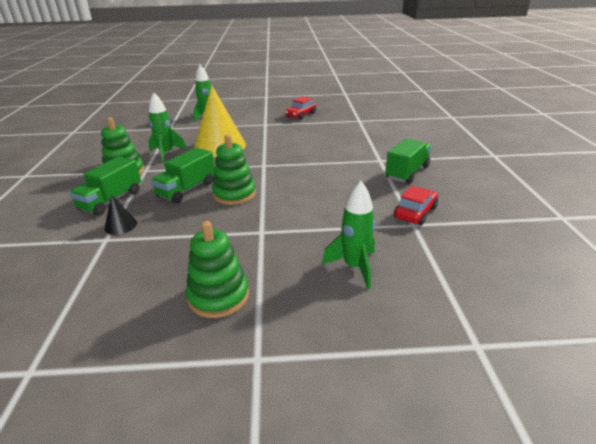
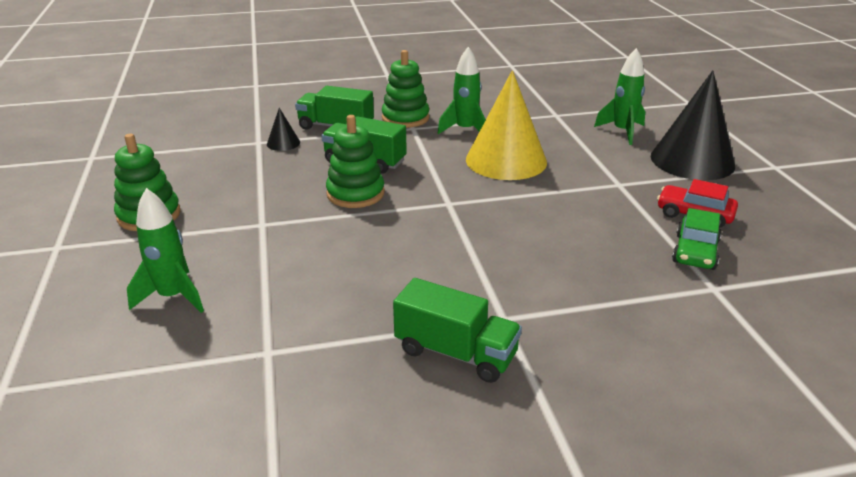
camera: 80 degrees right, 0 degrees up
red car [394,186,438,225] -> none
none -> black cone [651,70,735,180]
none -> green car [672,208,722,270]

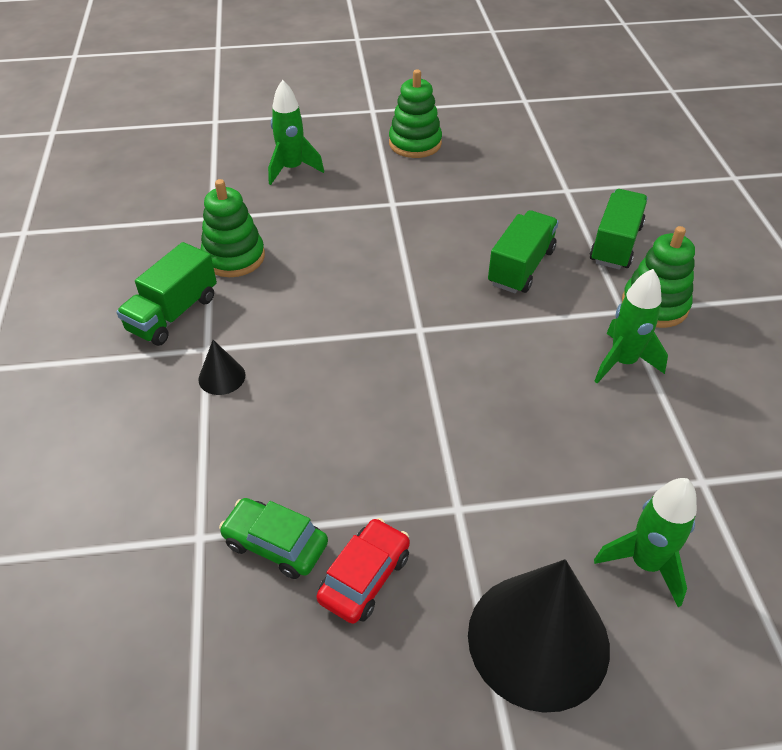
camera: 95 degrees right, 15 degrees up
black cone [267,108,300,151] -> black cone moved to [198,340,245,395]
green stacking toy [326,115,385,208] -> green stacking toy moved to [200,179,265,277]
yellow cone [466,70,547,180] -> none

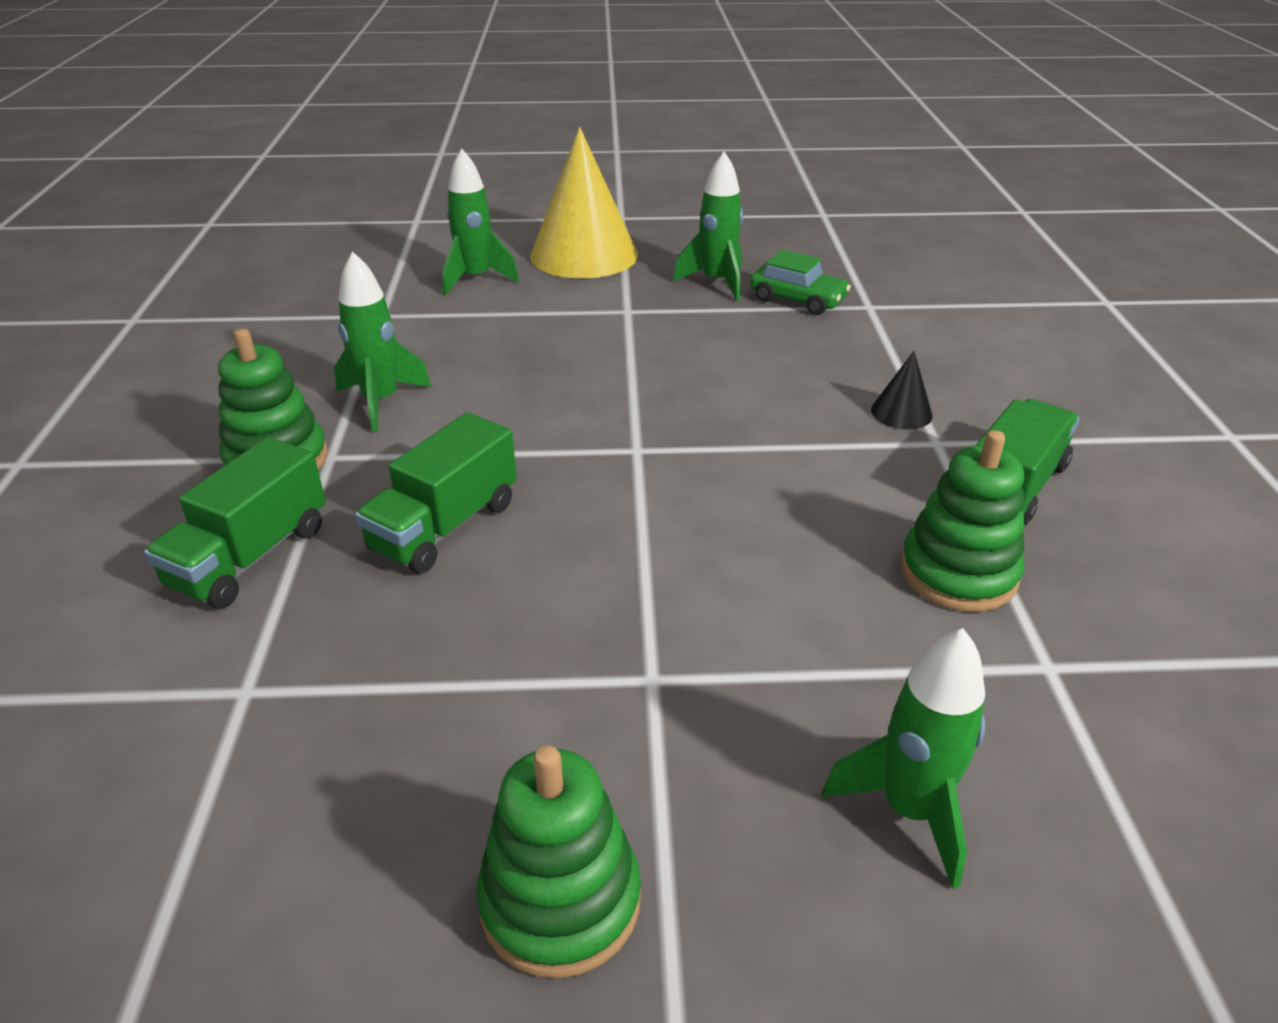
camera: 175 degrees left, 10 degrees down
red car [316,518,410,624] -> green rocket [673,152,743,301]
black cone [468,559,610,713] -> yellow cone [530,127,638,279]

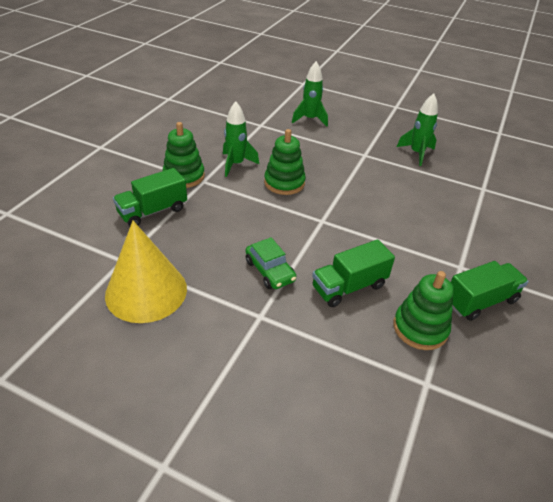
camera: 25 degrees right, 5 degrees up
green truck [355,412,517,573] -> green truck moved to [312,239,395,307]
green stacking toy [477,745,641,978] -> green stacking toy moved to [264,129,306,195]
yellow cone [530,127,638,279] -> yellow cone moved to [105,221,187,323]
green car [750,250,851,315] -> green car moved to [246,237,297,289]
green rocket [822,628,985,889] -> none
black cone [871,351,933,429] -> none

